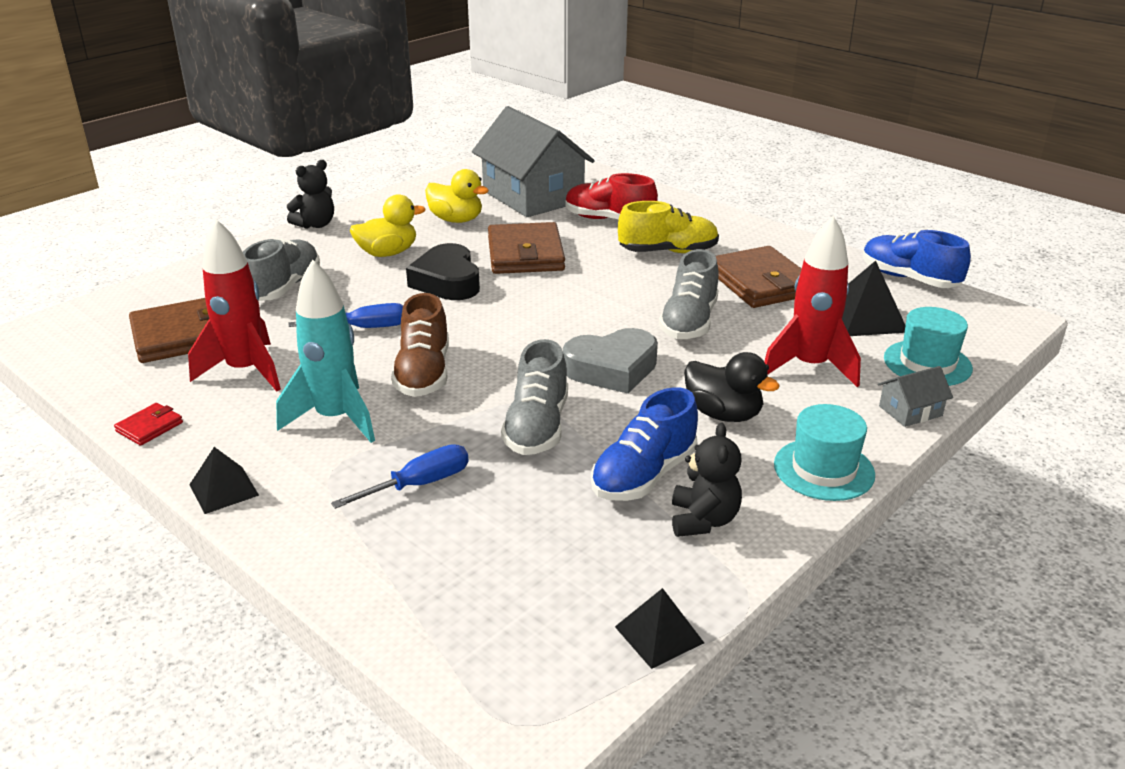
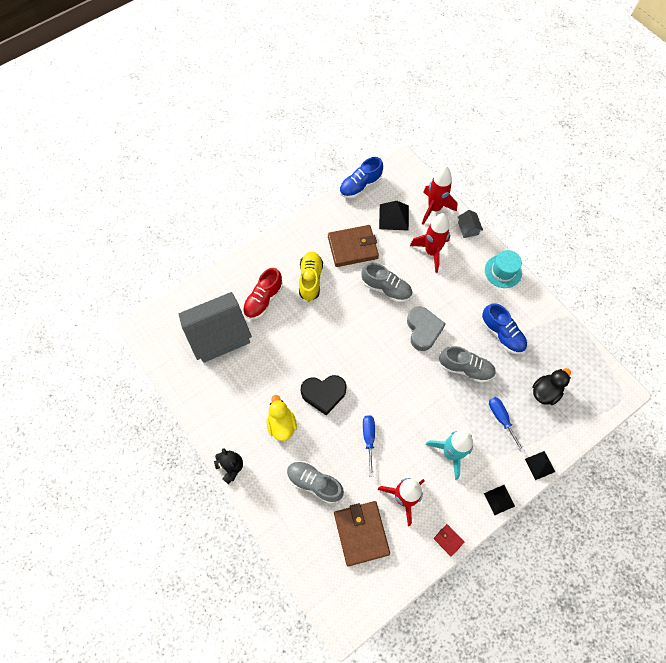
camera: 80 degrees left, 35 degrees up
brown shoe [391,293,449,397] -> none
yellow duck [425,169,489,223] -> none
brown wallet [488,222,565,274] -> none
black pyramid [615,588,704,669] -> black pyramid moved to [525,451,555,480]
black teddy bear [672,422,742,537] -> none
black duck [684,352,780,422] -> black duck moved to [532,368,571,405]
turquoise hat [884,307,973,386] -> red rocket [422,166,458,225]

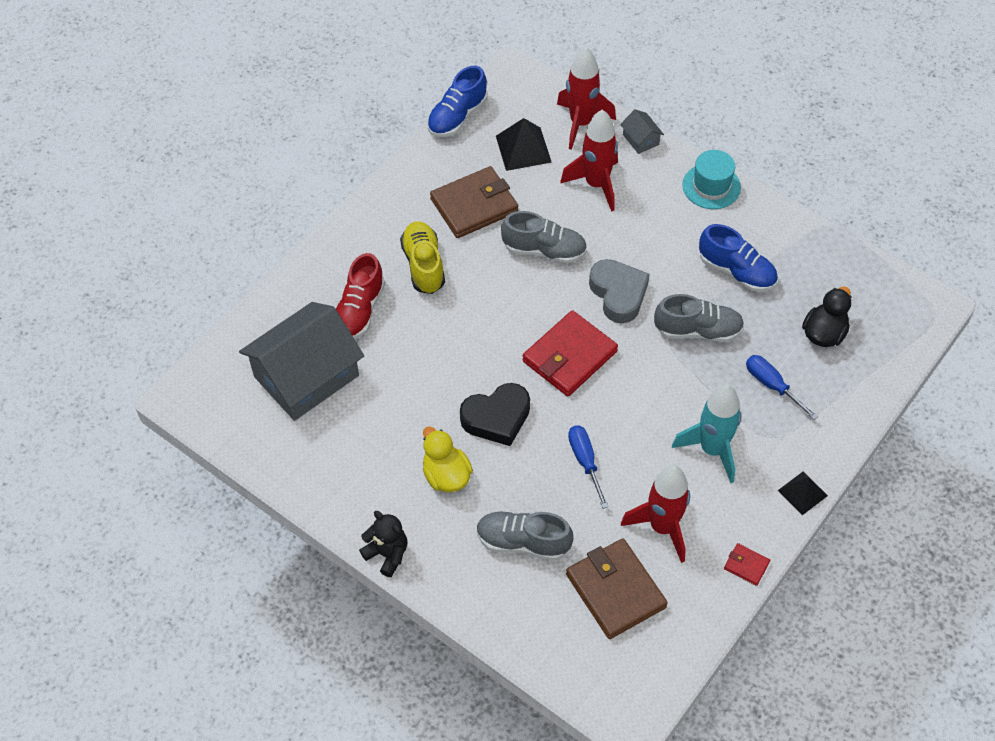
camera: 15 degrees left, 10 degrees down
black pyramid [525,451,555,480] -> none
none -> red wallet [522,310,618,396]

